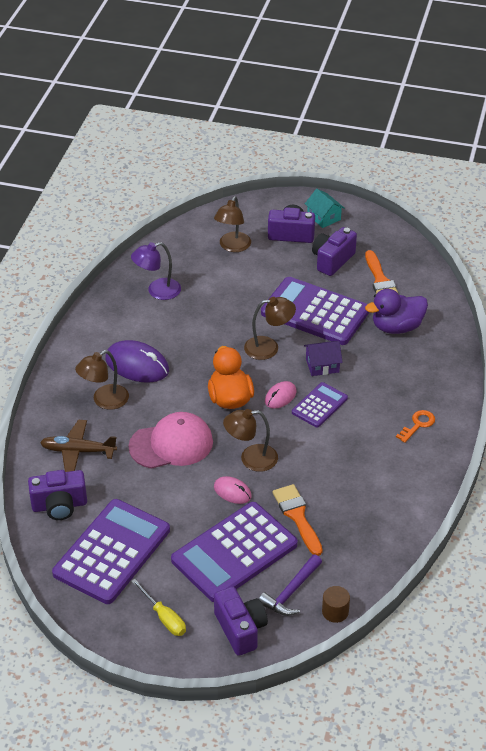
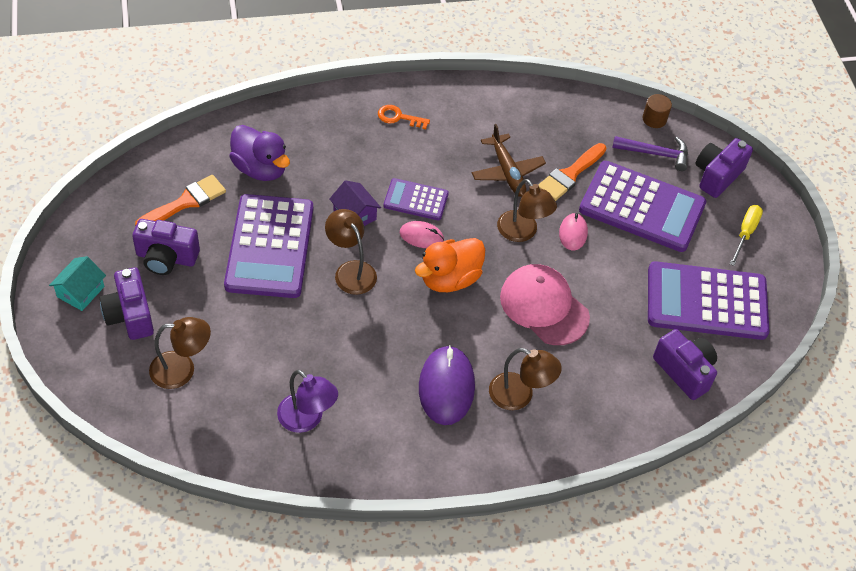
camera: 120 degrees left, 10 degrees up
brown plane [40,420,117,472] -> brown plane moved to [471,124,546,197]

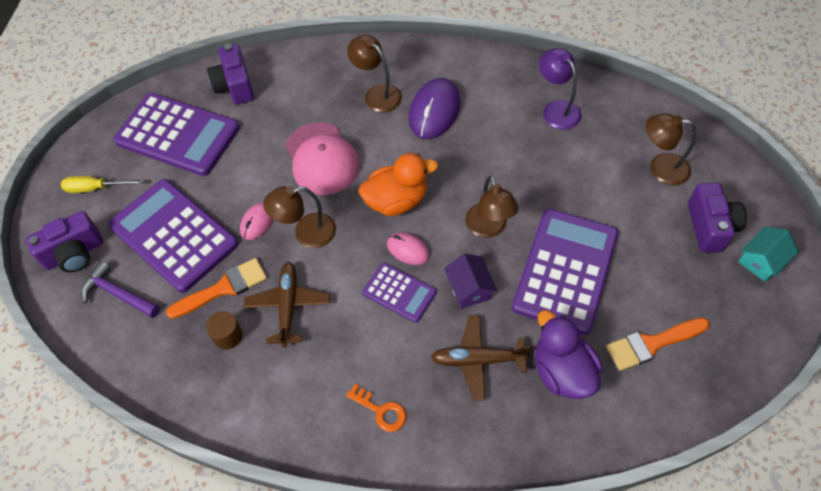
camera: 155 degrees left, 5 degrees up
purple camera [132,219,200,275] -> none
brown lamp [497,179,557,242] -> brown lamp turned 90 degrees counterclockwise [263,186,336,248]
brown cylinder [642,94,672,128] -> brown cylinder moved to [206,311,243,349]
yellow screwdriver [730,205,763,266] -> yellow screwdriver turned 45 degrees clockwise [61,176,144,193]
none -> brown plane [431,315,531,401]

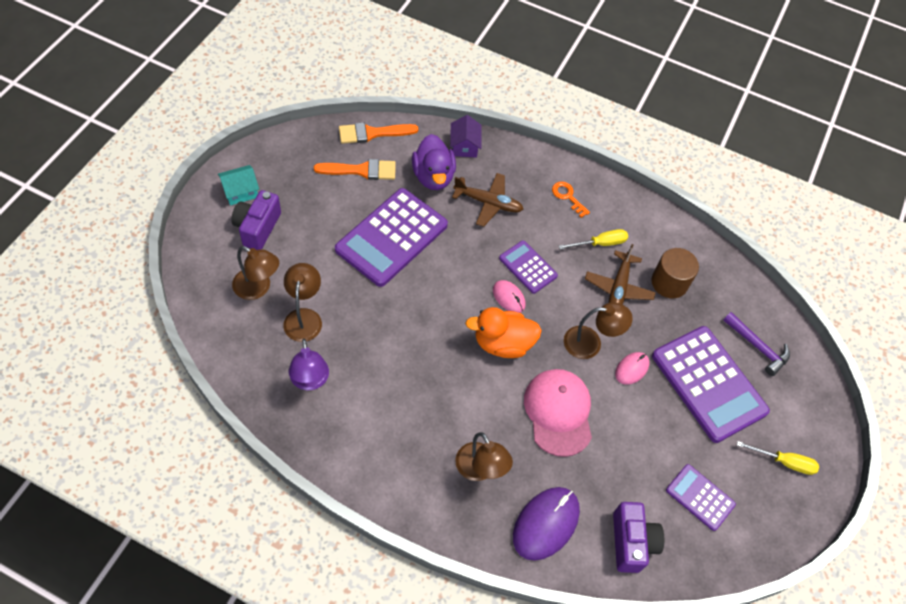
camera: 170 degrees left, 0 degrees up
purple camera [25,211,103,273] -> none
purple calculator [113,93,240,176] -> purple calculator [666,464,736,531], size x0.52
orange brush [166,258,267,319] -> orange brush moved to [339,123,418,144]
brown cylinder [206,311,243,349] -> brown cylinder [651,248,699,298], size x1.58
purple mouse [408,78,461,139] -> purple mouse moved to [513,487,580,561]
purple house [444,254,497,309] -> purple house moved to [450,115,482,158]
brown lamp [465,176,519,238] -> brown lamp moved to [283,263,322,342]
none -> yellow screwdriver [559,229,628,249]

